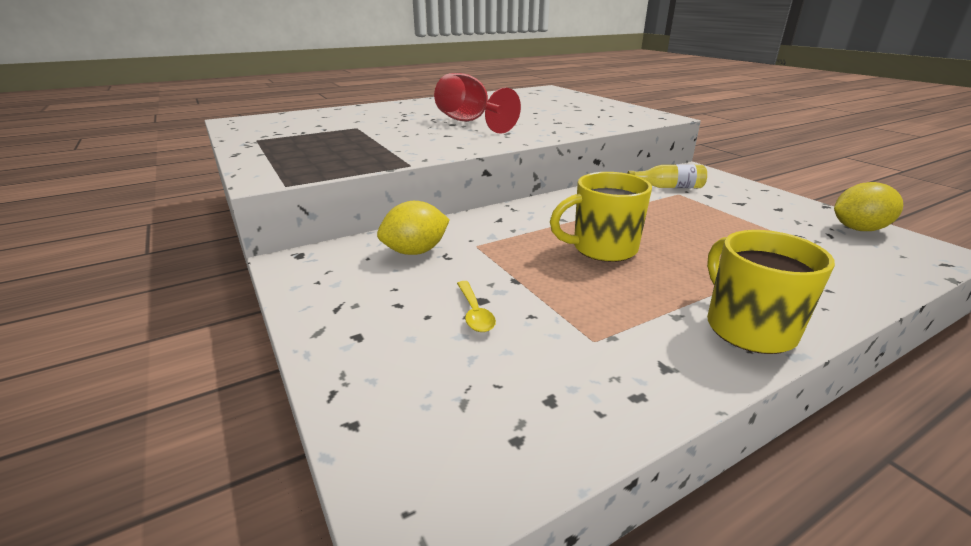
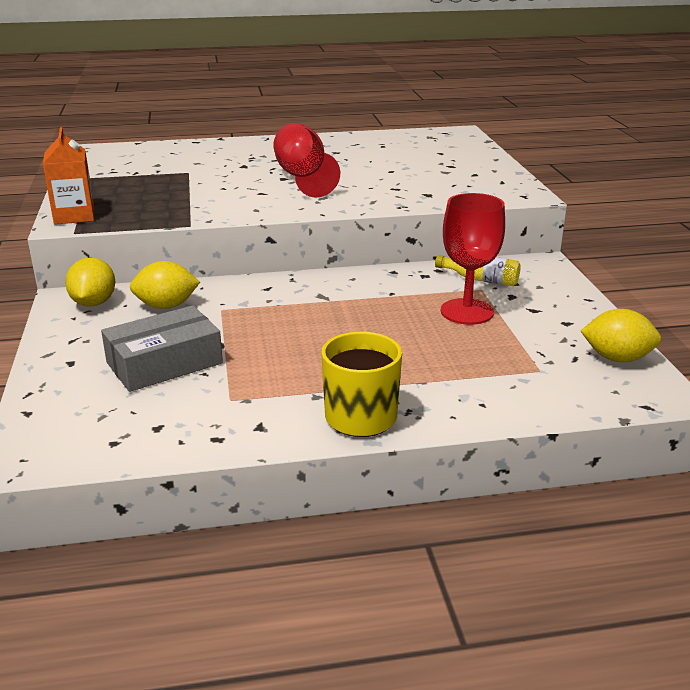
camera: 20 degrees right, 0 degrees up
yellow spoon [457,281,496,332] -> grey box [101,305,223,392]
yellow mug [550,172,652,262] -> none
none -> orange carton [43,127,94,225]
none -> yellow lemon [65,257,115,307]
none -> red goblet [441,193,505,325]

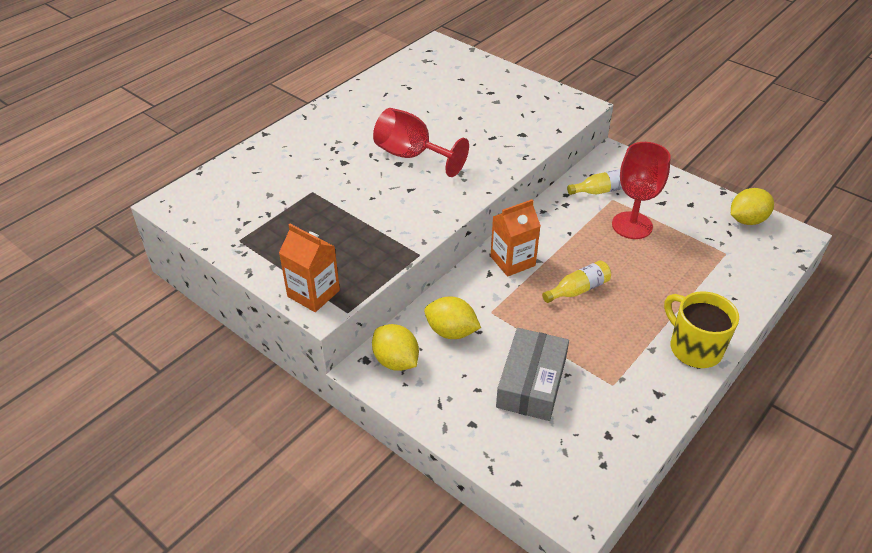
camera: 40 degrees left, 15 degrees up
yellow lemon [130,261,200,309] -> yellow lemon turned 75 degrees clockwise [424,296,481,339]
none -> orange carton [490,199,541,277]
none -> yellow bottle [542,260,611,303]

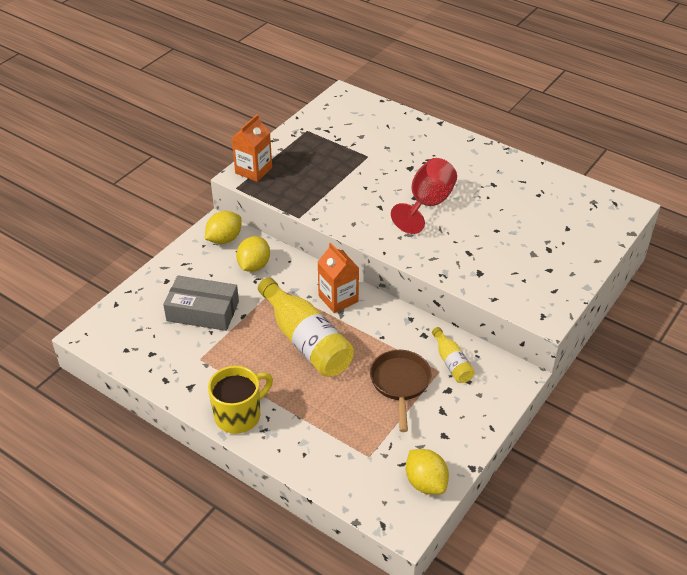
camera: 85 degrees right, 0 degrees up
yellow bottle [542,260,611,303] -> yellow bottle [258,277,354,377], size x2.00
red goblet [612,142,671,239] -> brown pan [370,350,432,432]

